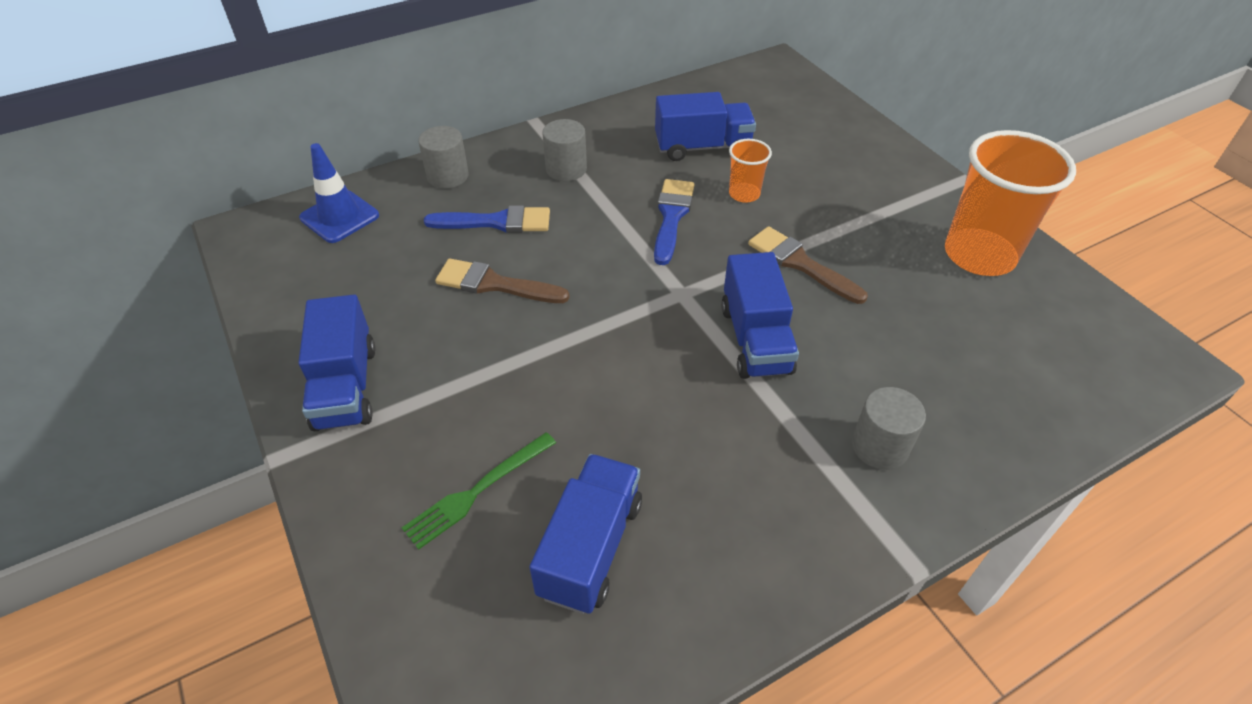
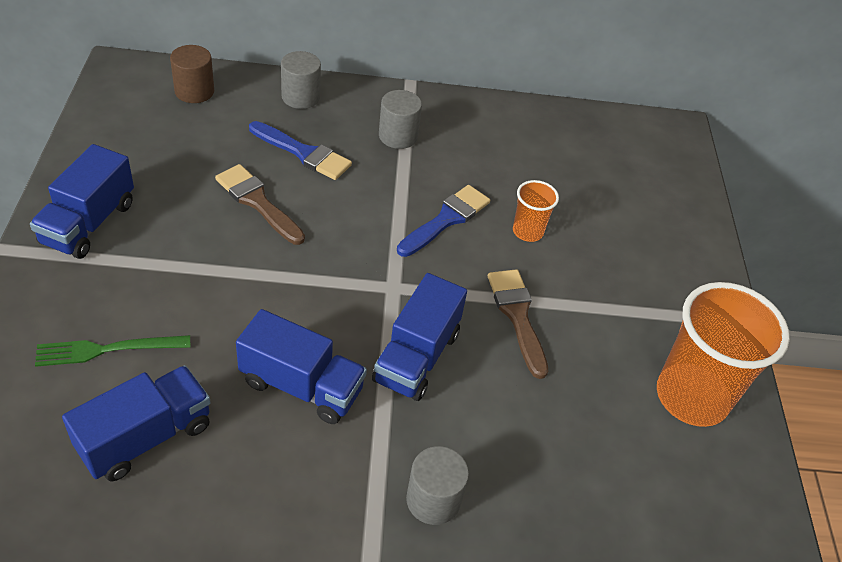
camera: 25 degrees right, 0 degrees up
blue traffic cone [299,143,379,243] -> brown cylinder [170,45,214,103]
blue truck [655,92,756,161] -> blue truck moved to [236,309,367,424]

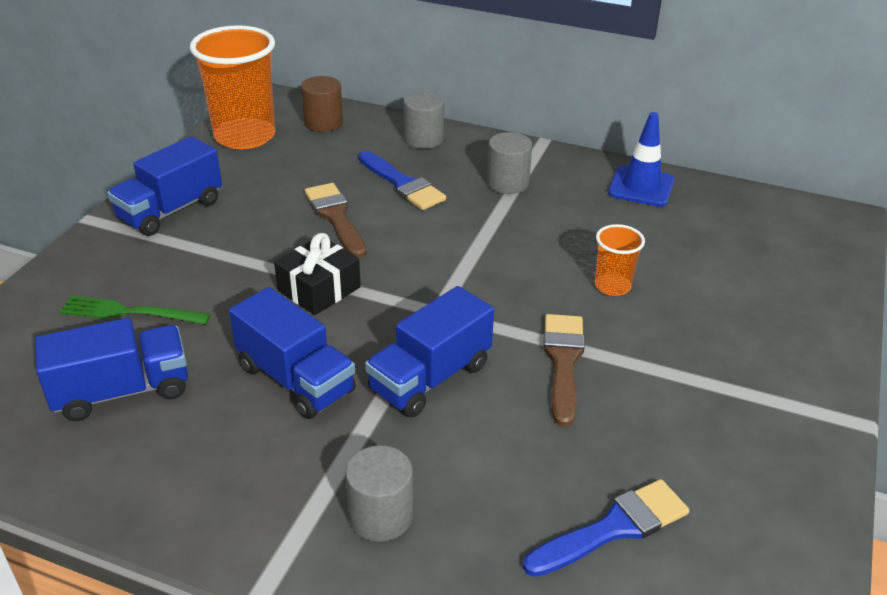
camera: 25 degrees right, 10 degrees down
blue brush [397,185,490,257] -> blue brush moved to [523,479,689,577]
orange cup [657,282,790,427] -> orange cup moved to [190,25,275,149]
none -> black gift [274,233,361,315]
none -> blue traffic cone [608,112,675,207]

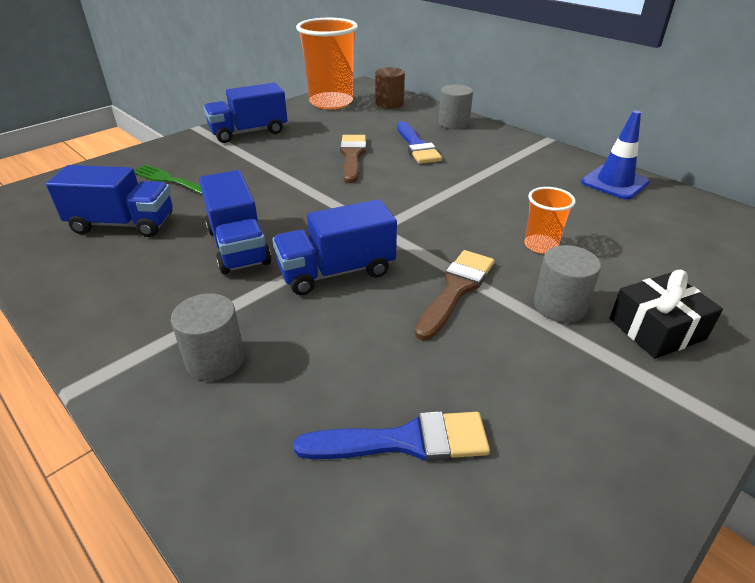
camera: 25 degrees right, 0 degrees up
black gift [274,233,361,315] -> black gift moved to [609,270,723,359]
grey cylinder [487,132,532,194] -> grey cylinder moved to [534,245,601,323]

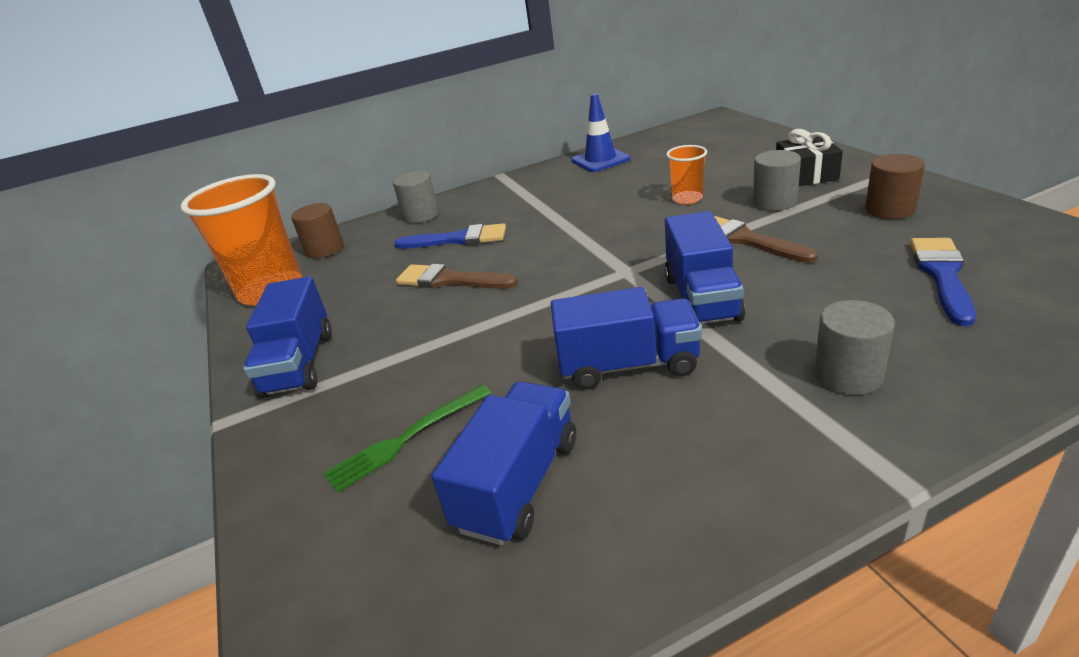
camera: 65 degrees left, 5 degrees down
none -> brown cylinder [865,154,925,219]

